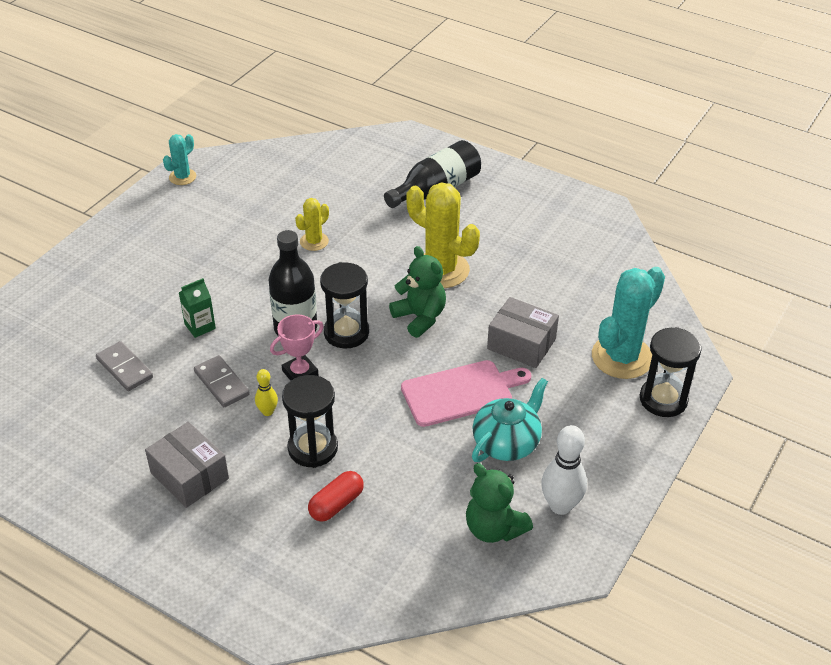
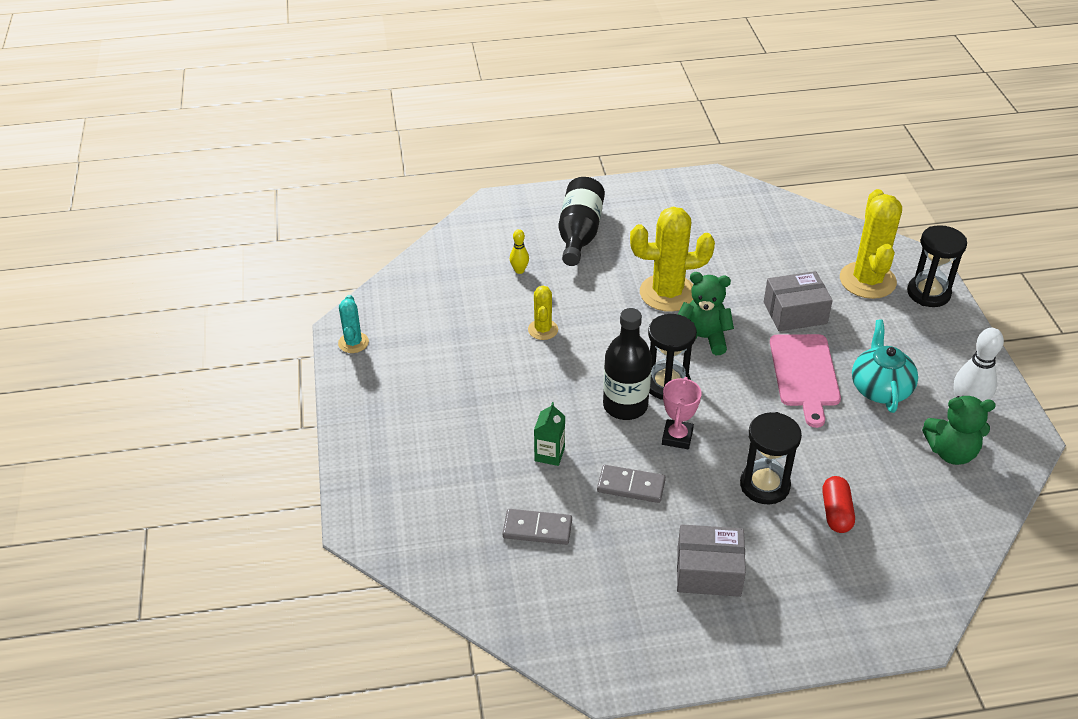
camera: 40 degrees left, 0 degrees up
yellow bowling pin [255,369,278,416] -> yellow bowling pin moved to [510,229,529,274]
pink cutting board [401,360,532,427] -> pink cutting board turned 150 degrees clockwise [770,334,841,428]
turquoise cactus [592,267,665,379] -> yellow cactus [840,189,902,299]

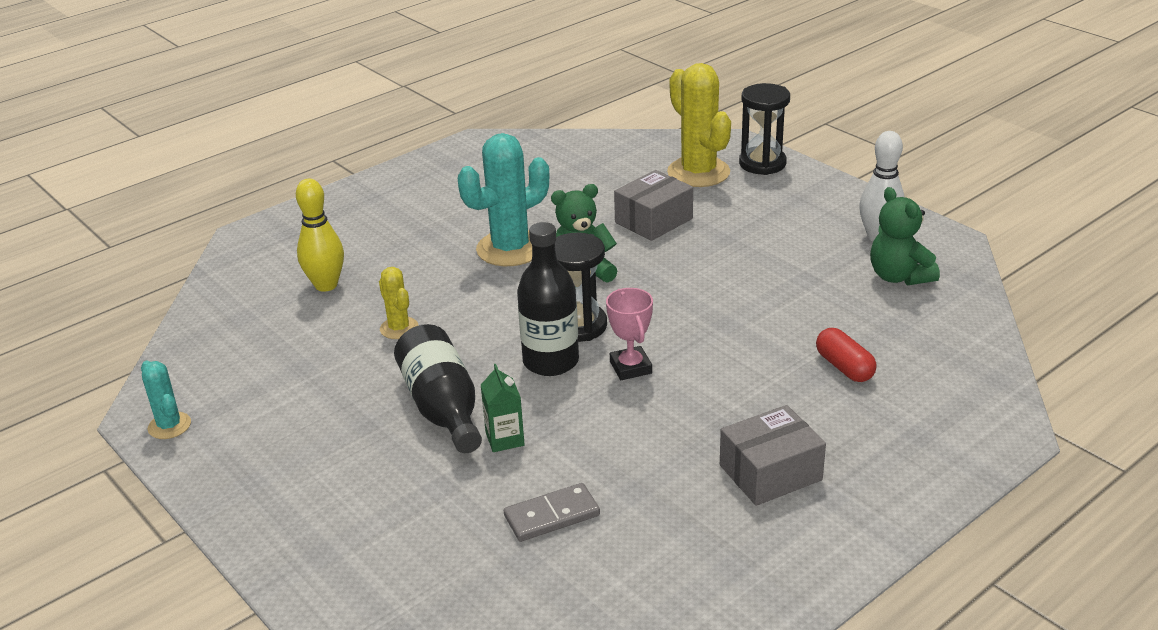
camera: 30 degrees left, 10 degrees down
yellow bowling pin [510,229,529,274] -> yellow bowling pin [296,178,344,292], size x1.83
black bottle [559,177,605,266] -> black bottle moved to [394,324,482,453]
grey domino [597,465,666,503] -> none
yellow cactus [630,207,715,312] -> turquoise cactus [458,133,549,266]
black hourglass [740,412,802,504] -> none
pink cutting board [770,334,841,428] -> none
turquoise teapot [852,320,918,413] -> none
green teddy bear [922,396,996,465] -> green teddy bear turned 90 degrees clockwise [870,187,940,286]

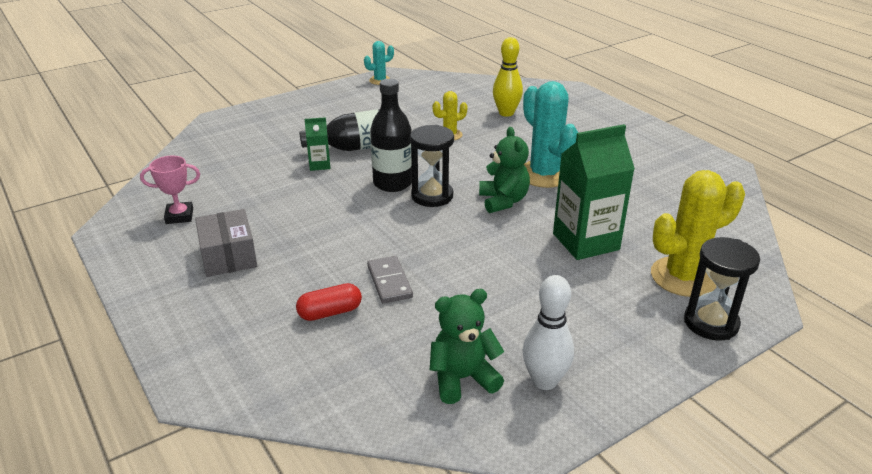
camera: 95 degrees right, 0 degrees up
grey domino [504,483,600,542] -> grey domino moved to [367,256,413,303]
pink trophy [606,288,653,380] -> pink trophy moved to [140,156,200,224]
grey box [614,170,693,241] -> green carton [553,124,635,260]

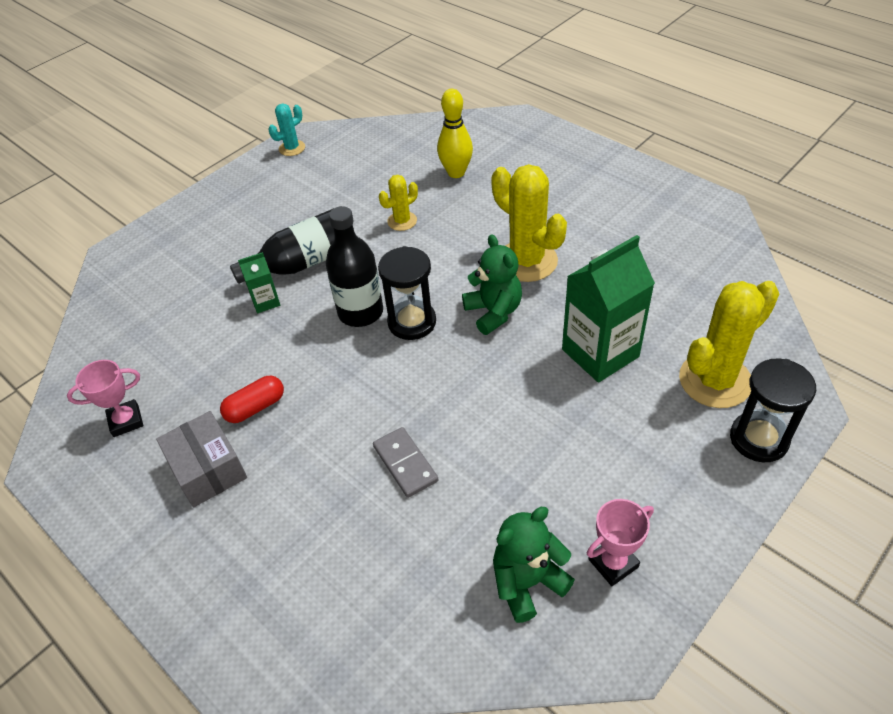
camera: 10 degrees left, 15 degrees up
red capsule [296,283,362,321] -> red capsule moved to [220,376,284,423]
turquoise cactus [523,81,578,188] -> yellow cactus [491,164,567,282]
white bowling pin [523,275,574,390] -> pink trophy [587,499,654,586]

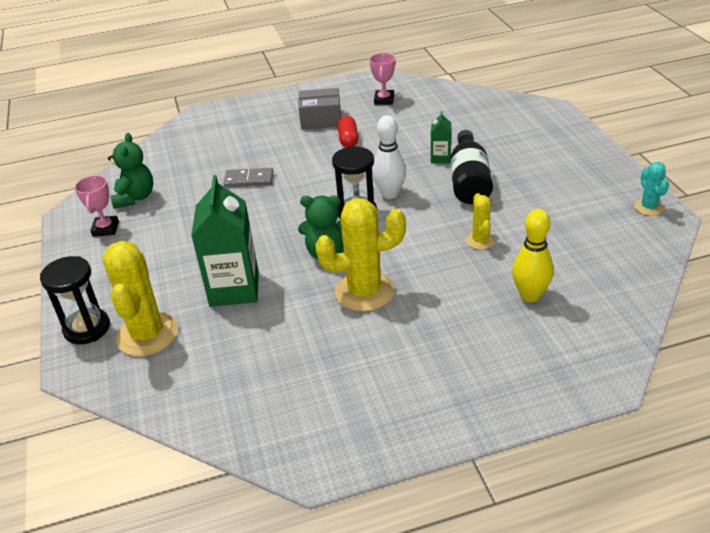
camera: 120 degrees right, 10 degrees down
black bottle [326,206,383,327] -> white bowling pin [372,115,406,199]

